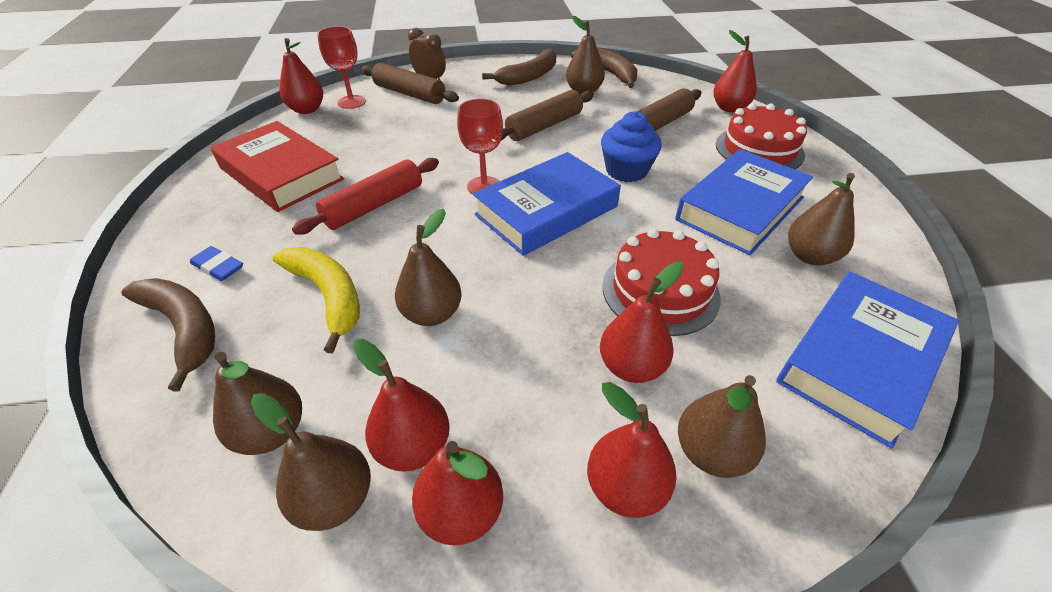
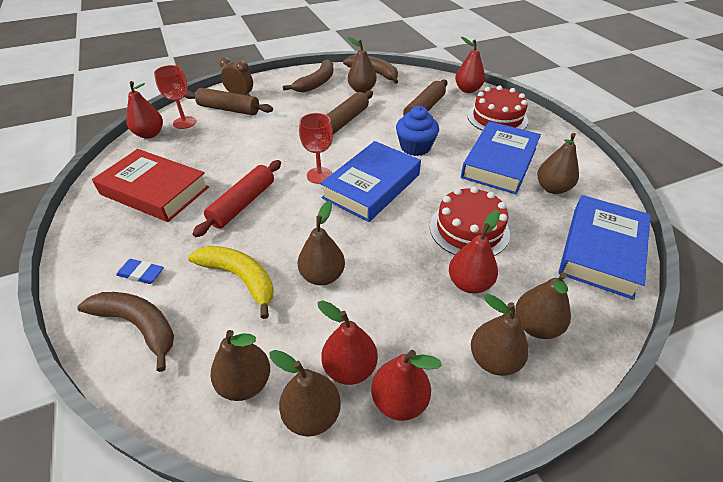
camera: 15 degrees left, 0 degrees up
red pear [587,382,677,518] -> brown pear [471,294,529,376]

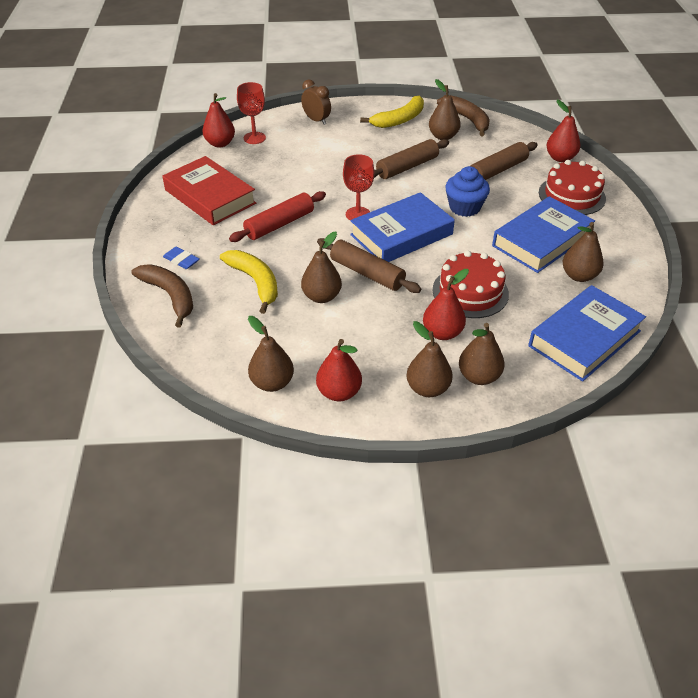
camera: 20 degrees right, 0 degrees up
brown rolling pin [185,88,273,115] -> brown rolling pin moved to [317,238,421,293]
brown pear [210,330,270,401] -> none
brown banana [283,59,333,92] -> yellow banana [360,96,424,128]
red pear [318,300,378,385] -> none

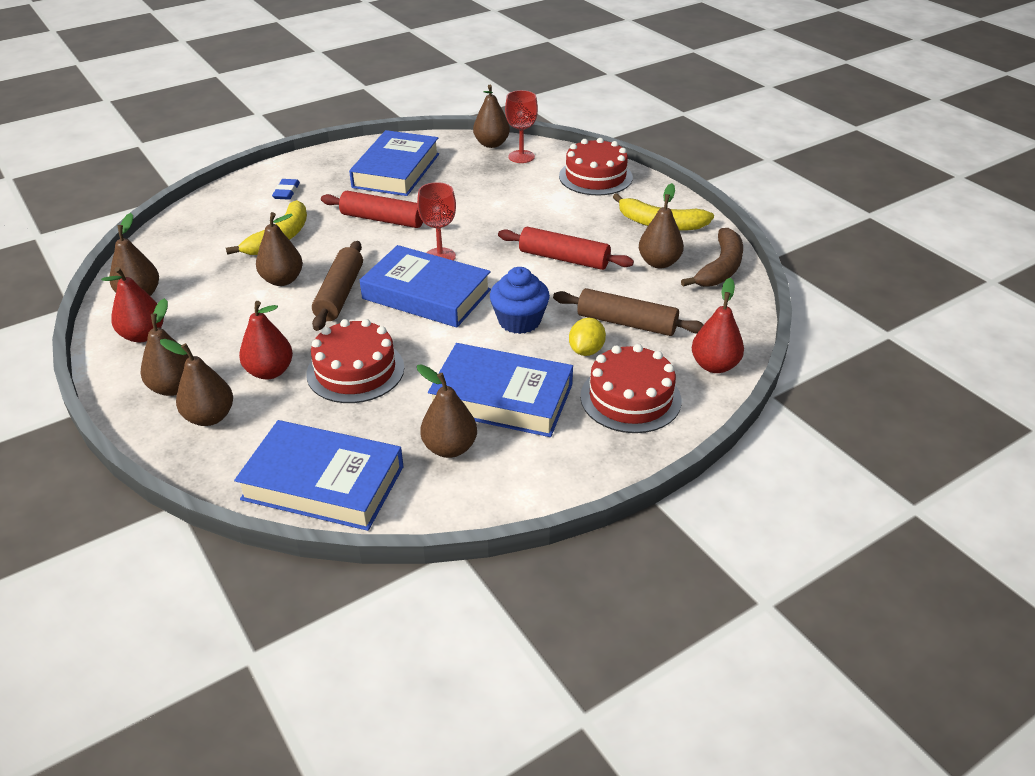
camera: 60 degrees right, 5 degrees down
brown banana [131,264,193,328] -> none
red book [162,156,256,225] -> blue book [349,130,439,196]
red pear [202,93,235,147] -> brown pear [473,85,510,148]
brown clock [301,80,331,125] -> red cake [559,138,633,196]
brown rolling pin [374,139,449,179] -> red rolling pin [498,227,634,270]
none -> yellow lemon [569,318,606,356]

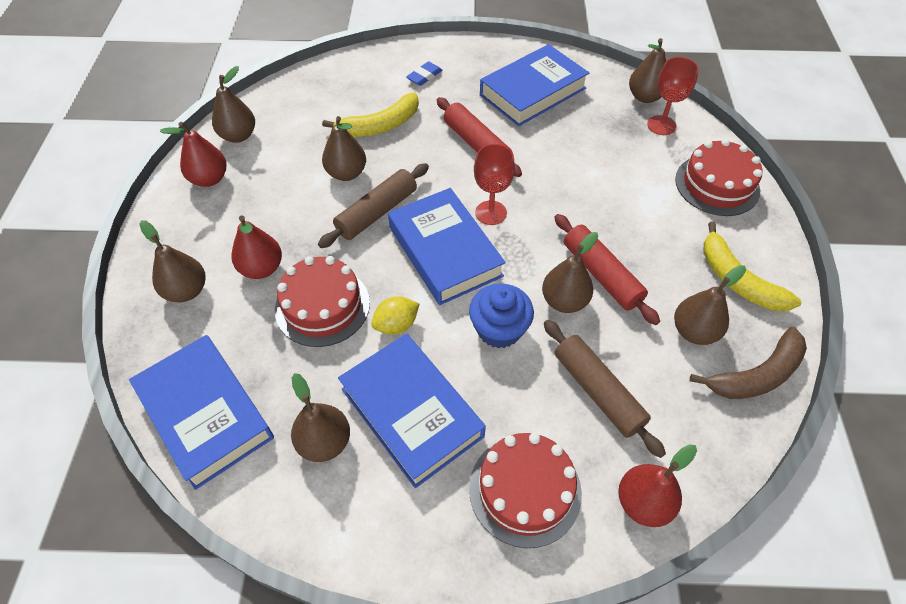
camera: 35 degrees right, 15 degrees up
brown pear [141,298,189,396] -> brown pear moved to [542,232,598,313]
yellow lemon [569,318,606,356] -> yellow lemon moved to [371,296,419,335]

